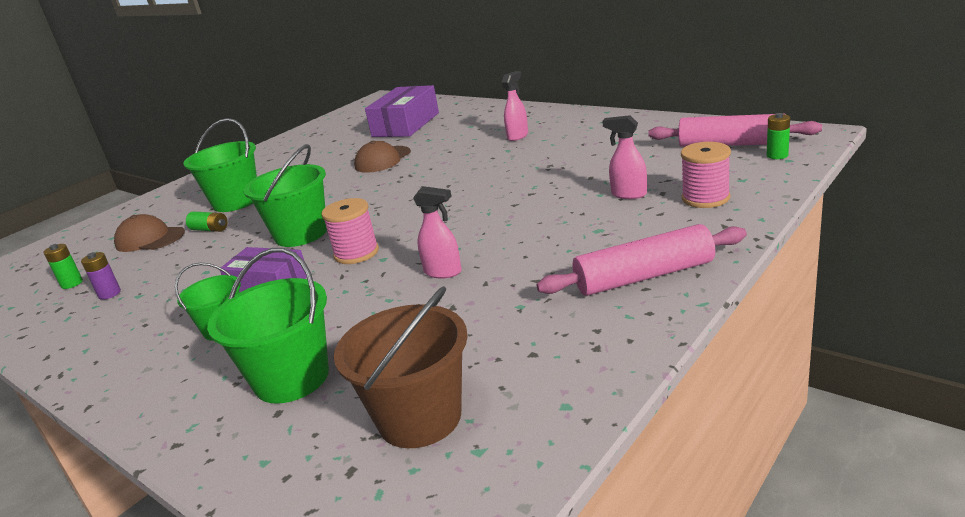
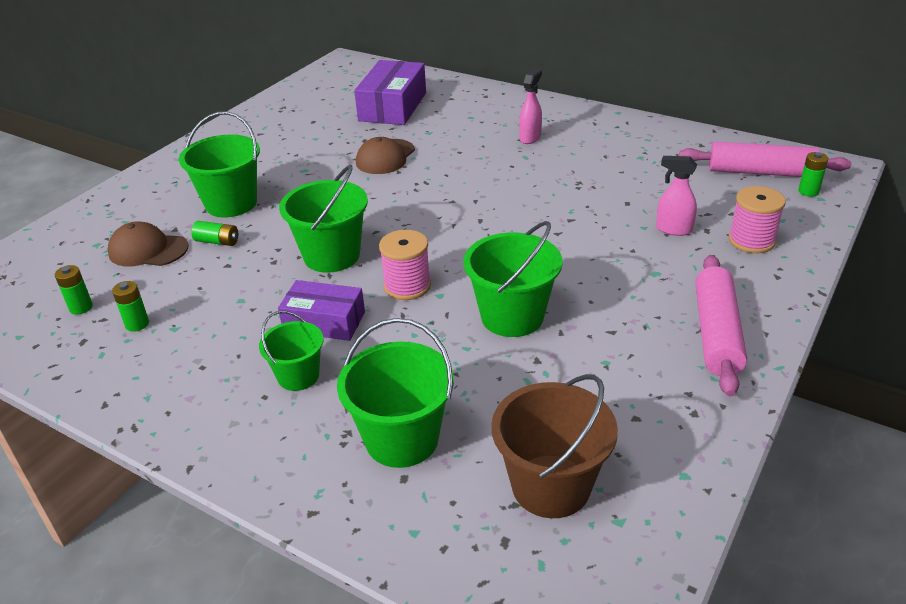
camera: 10 degrees left, 10 degrees up
purple battery [81,252,121,300] -> green battery [112,281,149,332]
pink spray bottle [413,186,462,279] -> green bucket [463,221,563,337]
pink rolling pin [536,224,747,296] -> pink rolling pin turned 60 degrees counterclockwise [695,255,747,396]

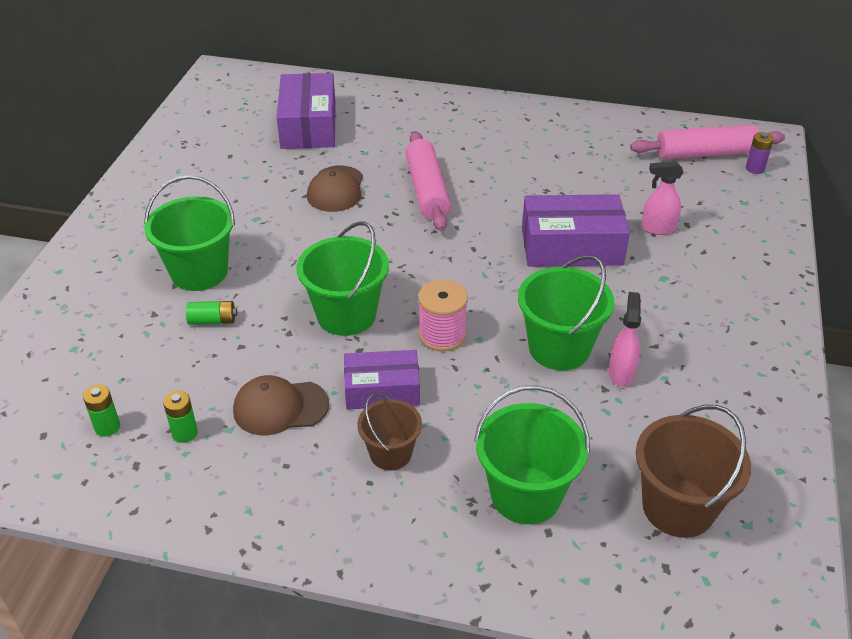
camera: 20 degrees left, 5 degrees up
brown cap [107,221,189,266] -> brown cap moved to [233,375,329,435]
green bucket [259,311,324,391] -> brown bucket [357,393,422,470]
pink spray bottle [519,69,542,144] -> pink spray bottle moved to [609,292,641,387]
pink rolling pin [695,255,747,396] -> pink rolling pin moved to [406,131,451,231]
pink spool [728,186,786,253] -> none
green battery [798,152,828,197] -> purple battery [746,132,774,174]
none -> purple box [522,194,630,267]

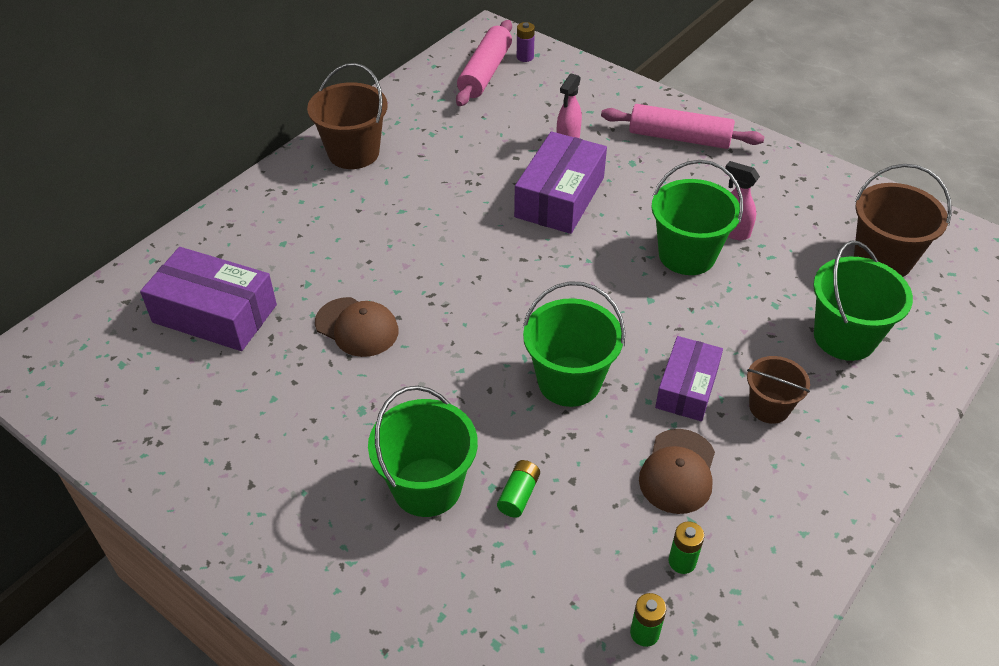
camera: 65 degrees left, 5 degrees up
pink rolling pin [406,131,451,231] -> pink rolling pin moved to [601,104,764,149]
pink spool [418,279,468,352] -> none
none -> brown bucket [307,63,388,169]

